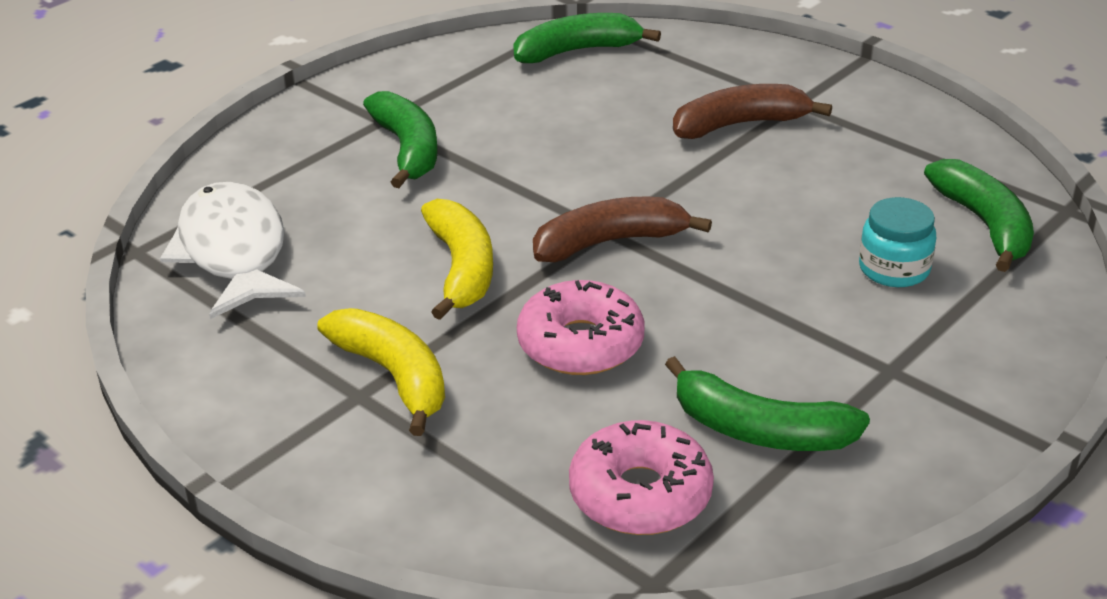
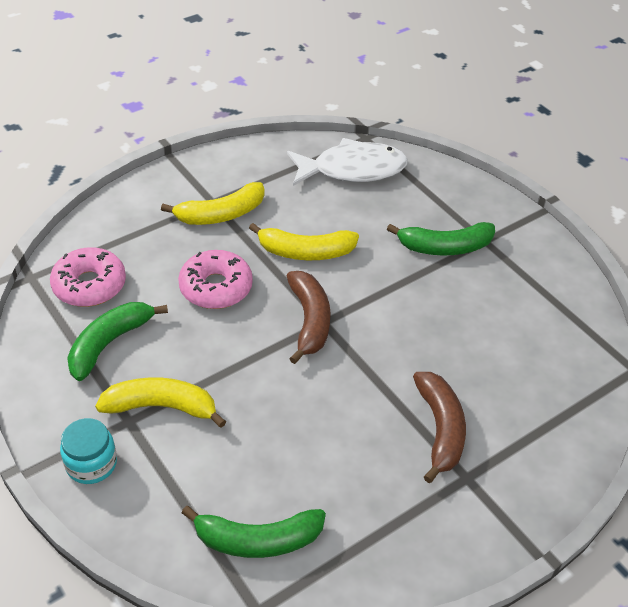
camera: 100 degrees right, 10 degrees up
green banana [513,13,661,63] -> none
turquoise jar [859,197,936,287] -> turquoise jar moved to [60,418,117,484]
none -> yellow banana [95,377,226,428]

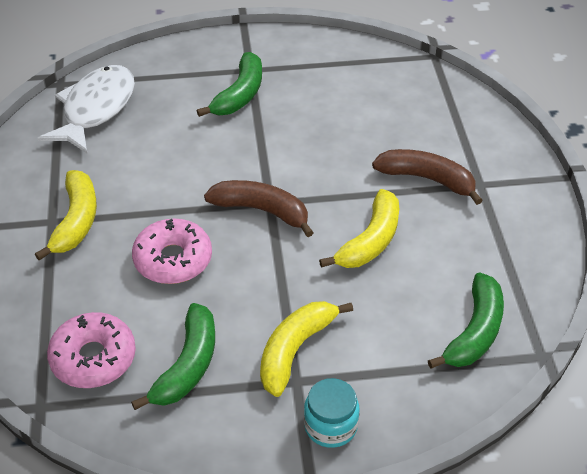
camera: 60 degrees left, 0 degrees up
green banana [67,302,168,381] -> green banana turned 135 degrees counterclockwise [131,303,215,410]
yellow banana [249,223,359,260] -> yellow banana moved to [319,189,399,268]

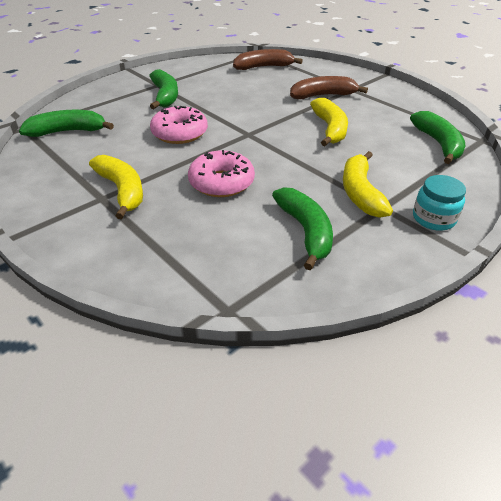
camera: 35 degrees left, 5 degrees down
white fish [37,65,135,153] -> green banana [19,110,114,137]
pink donut [47,312,136,388] -> pink donut moved to [150,106,208,144]
brown banana [204,180,314,237] -> brown banana moved to [233,49,303,70]

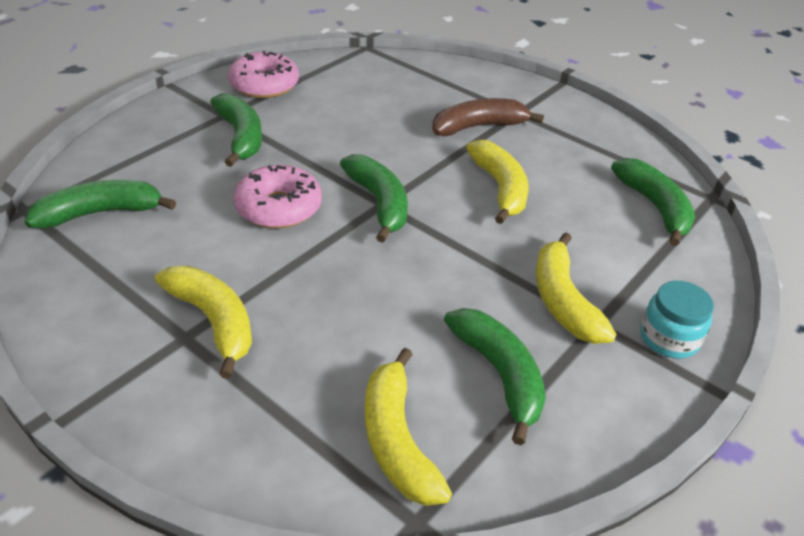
camera: 10 degrees left, 0 degrees up
pink donut [188,150,255,197] -> pink donut moved to [228,51,299,98]
brown banana [233,49,303,70] -> none
none -> green banana [340,154,408,243]
none -> yellow banana [365,348,452,506]

